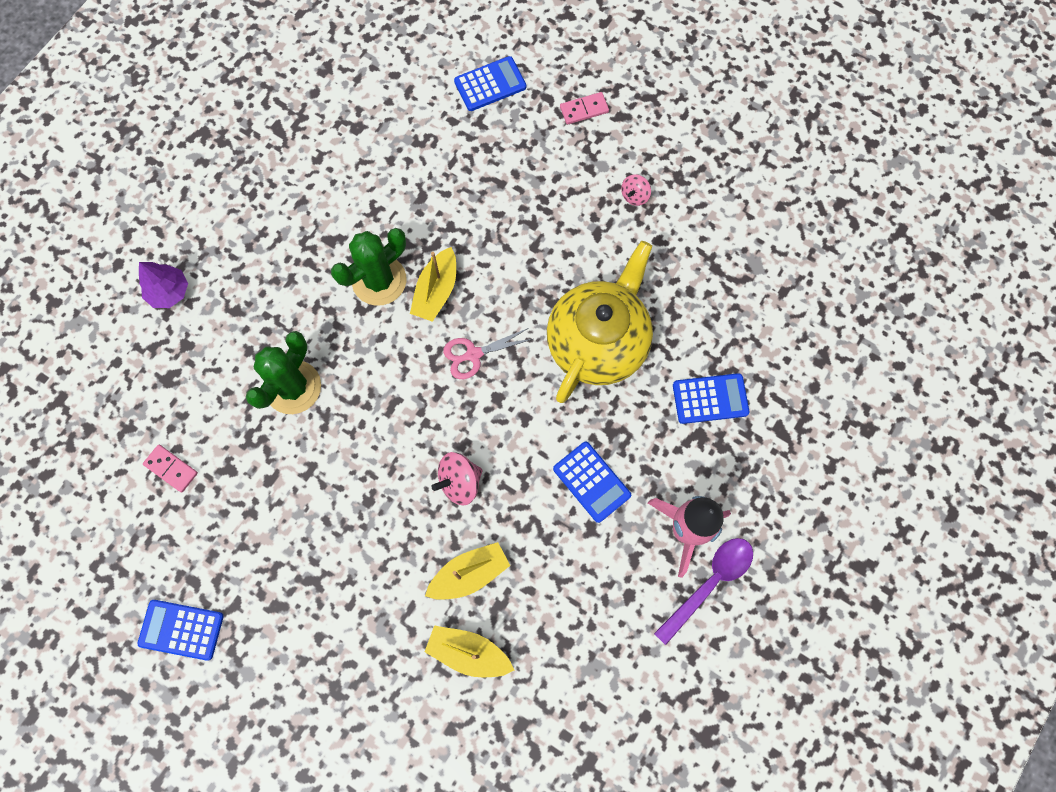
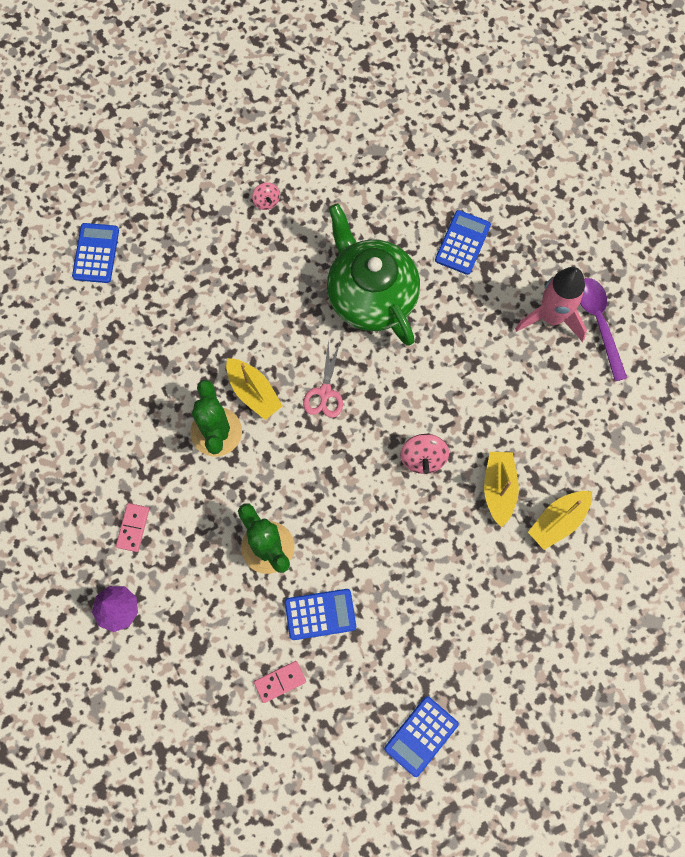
camera: 60 degrees left, 0 degrees up
yellow teapot [547,241,653,403] -> green teapot [327,203,420,346]
blue calculator [553,442,631,523] -> blue calculator moved to [285,589,356,640]
pink domino [560,92,609,125] -> pink domino moved to [116,503,149,552]

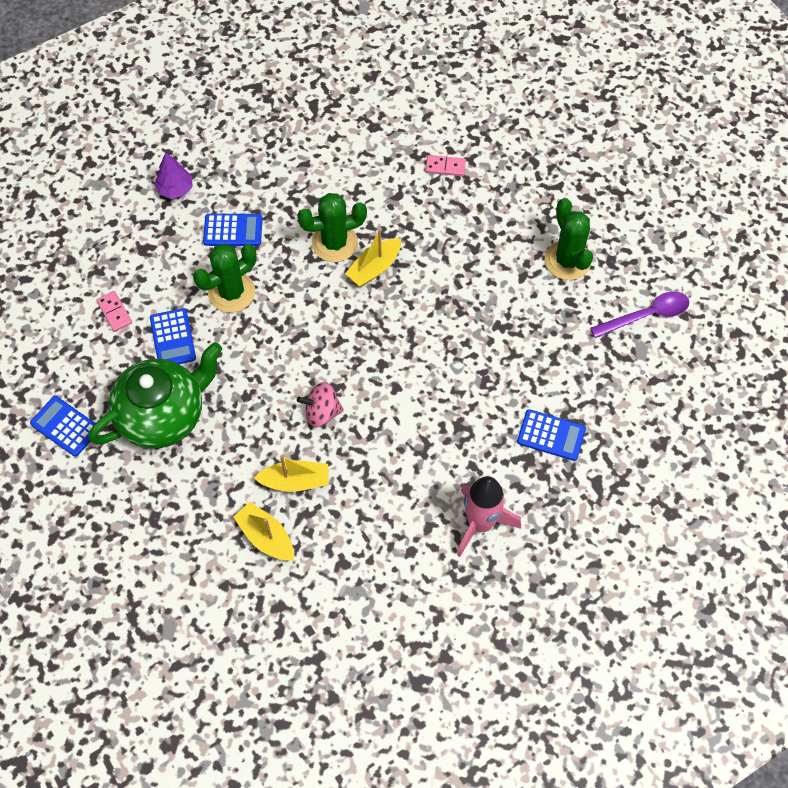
camera: 85 degrees right, 10 degrees down
blue calculator [72,223,119,283] -> blue calculator moved to [203,214,263,246]
pink domino [116,503,149,552] -> pink domino moved to [425,155,466,176]
pink spinning top [252,182,280,210] -> green cactus [545,198,593,280]
pink scissors [303,340,343,418] -> none
green teapot [327,203,420,346] -> green teapot moved to [89,342,222,449]
purple spoon [580,278,627,382] -> purple spoon moved to [590,291,689,338]

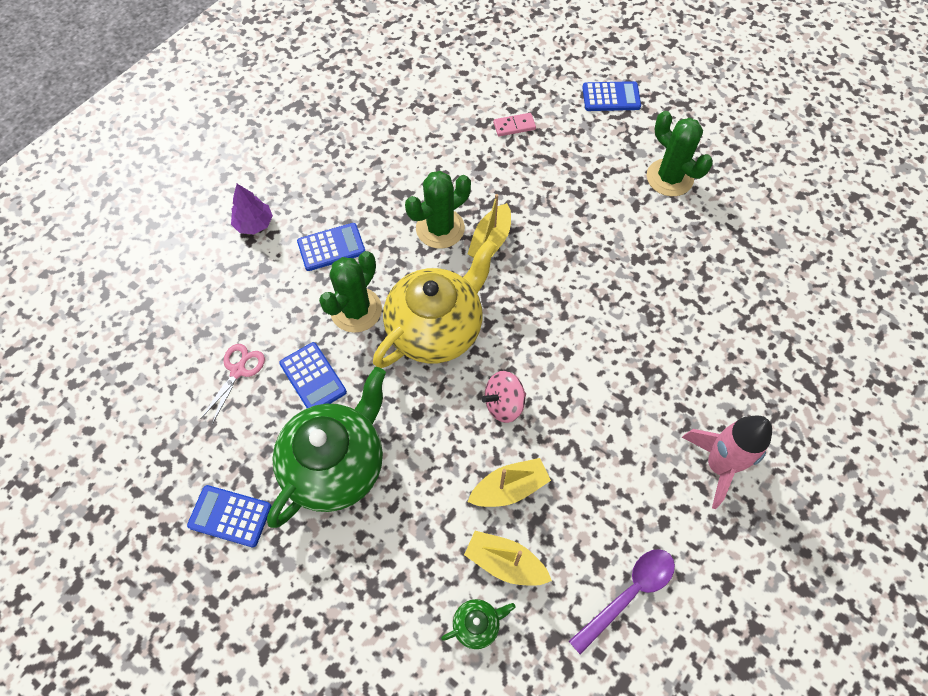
camera: 20 degrees left, 0 degrees up
pink domino [96,291,132,332] -> pink scissors [201,344,265,424]
blue calculator [517,409,586,461] -> blue calculator moved to [582,81,641,111]
purple spoon [590,291,689,338] -> purple spoon moved to [569,549,675,655]
none -> yellow teapot [373,239,497,368]
none -> green teapot [441,599,516,649]

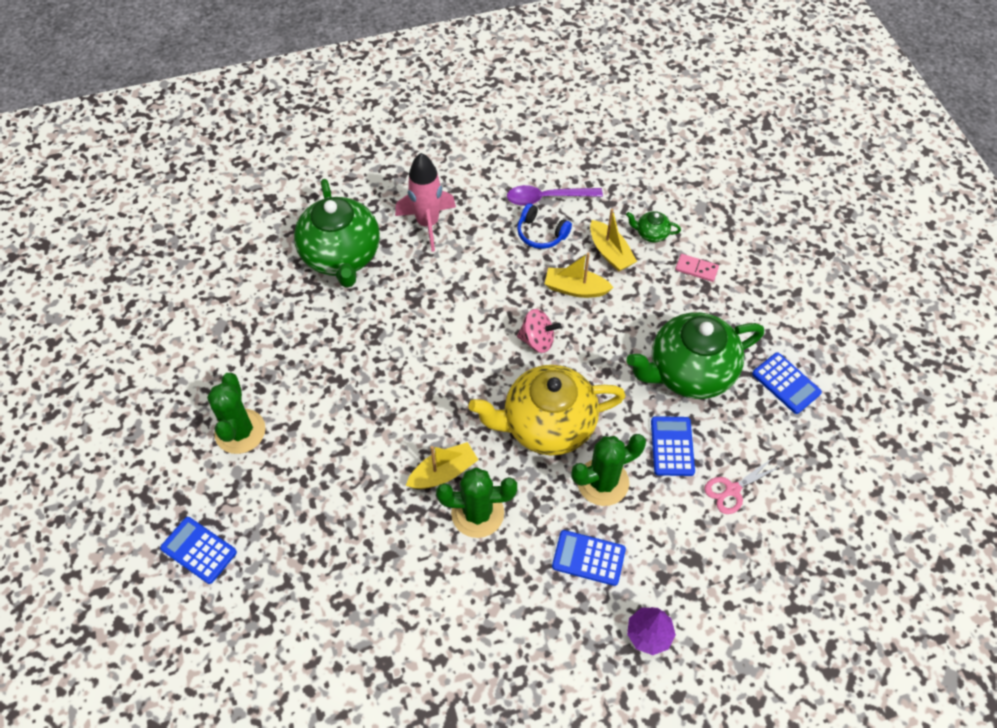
camera: 145 degrees left, 5 degrees down
pink domino [493,113,536,136] -> pink domino moved to [675,254,719,282]
none -> green teapot [294,179,380,288]
none -> blue headphones [517,203,572,249]

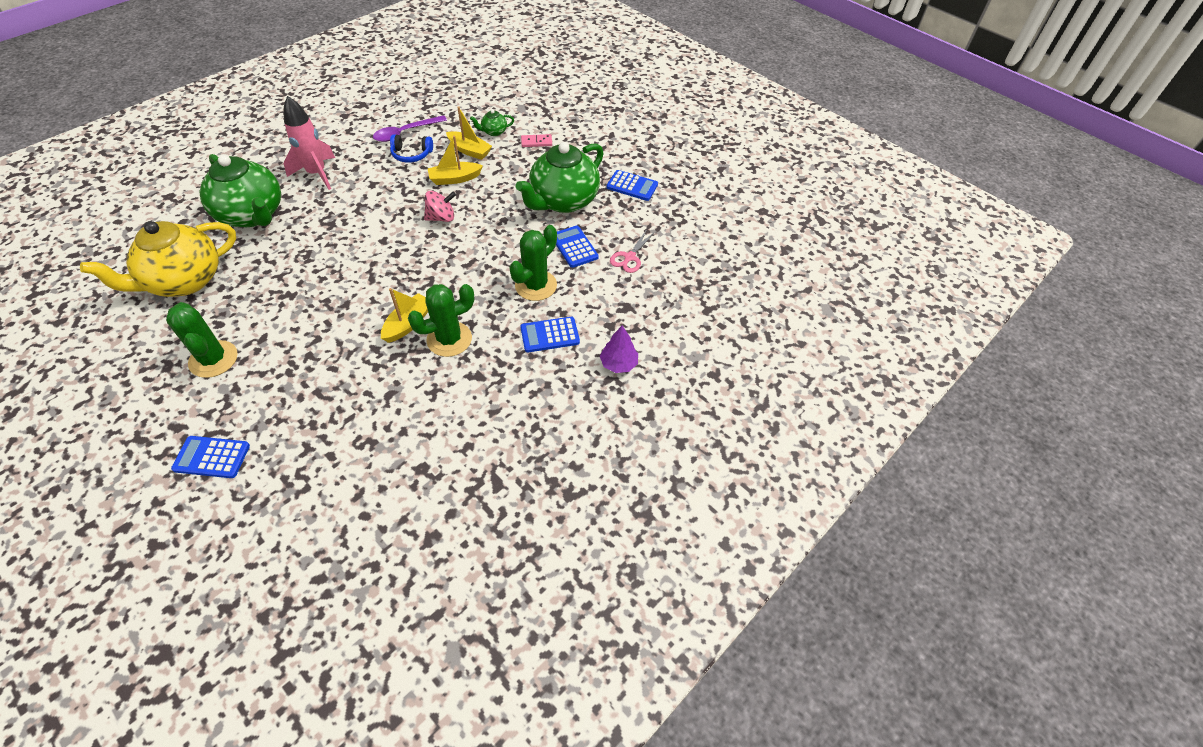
camera: 30 degrees left, 5 degrees down
yellow teapot [468,365,626,455] -> yellow teapot moved to [80,221,236,297]

